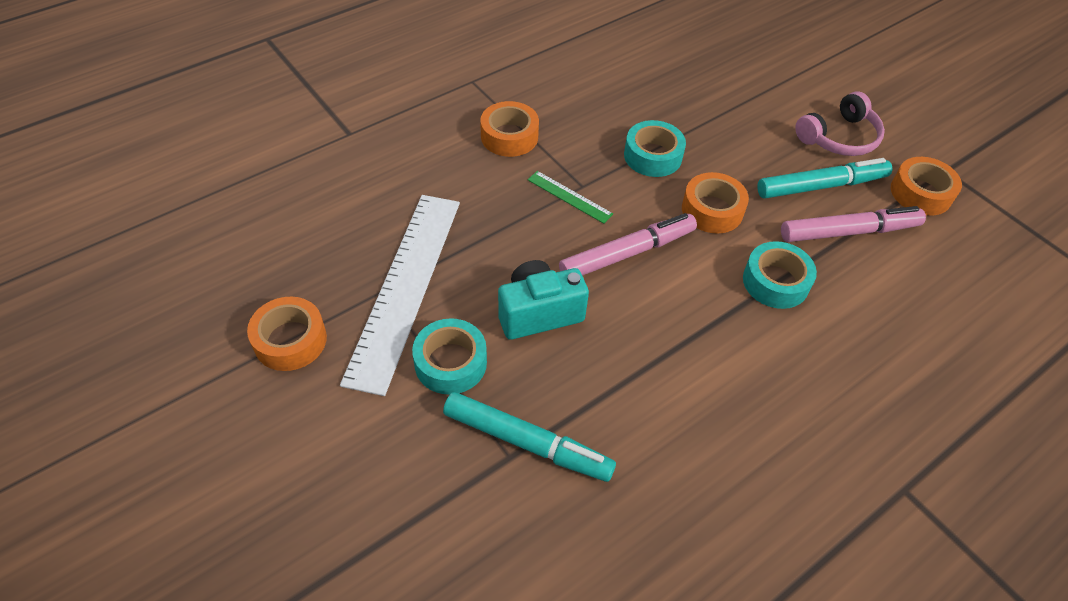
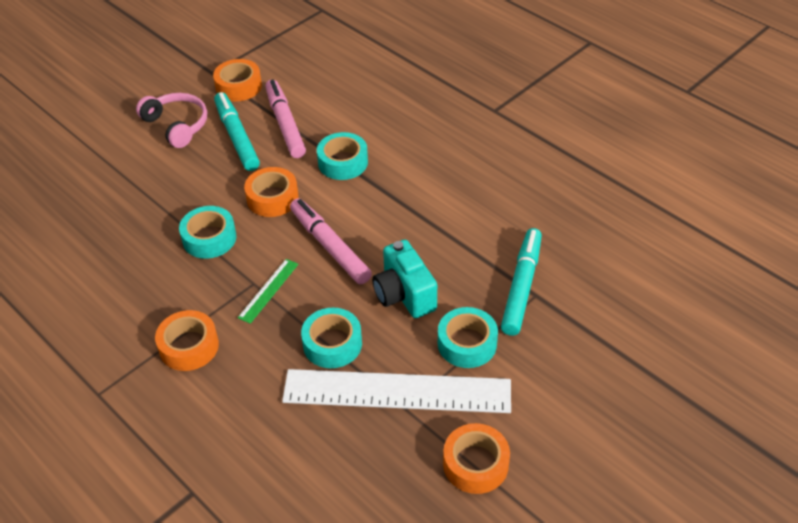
camera: 95 degrees left, 5 degrees down
none -> turquoise tape [301,308,362,368]

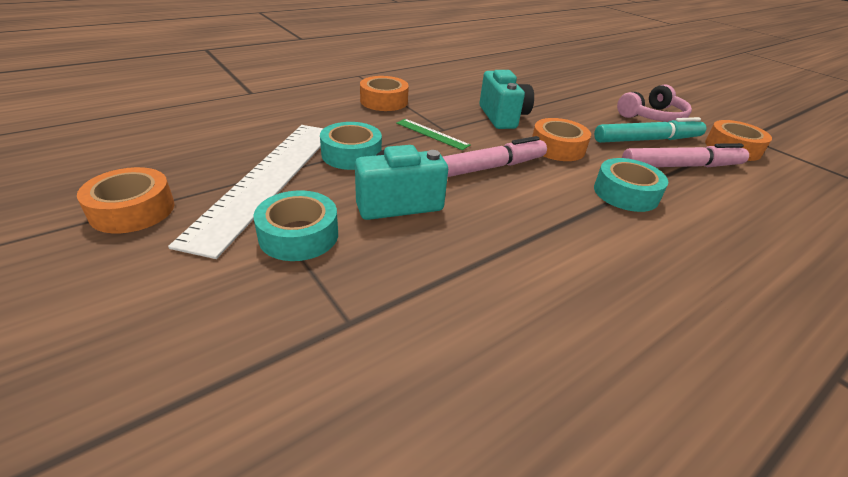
camera: 95 degrees right, 10 degrees down
turquoise tape [179,206,236,259] -> turquoise camera [479,70,534,129]
turquoise marker [501,228,542,336] -> none

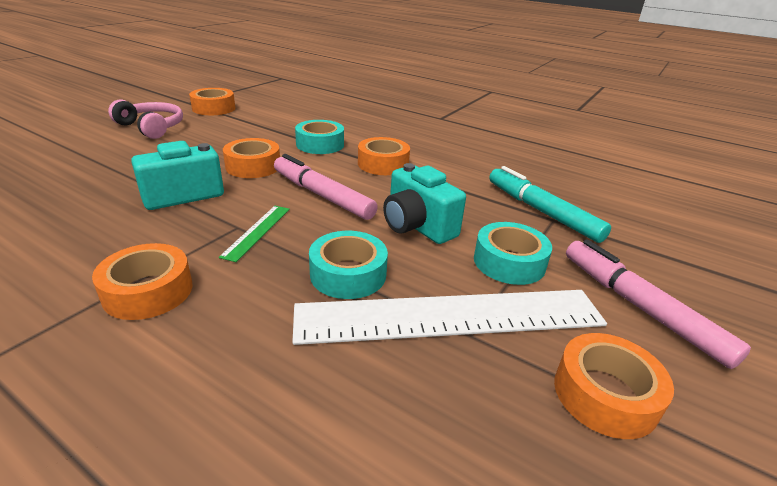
camera: 110 degrees left, 5 degrees down
turquoise marker [594,117,706,143] -> turquoise marker moved to [489,166,611,243]
pink marker [622,143,749,167] -> pink marker moved to [566,239,751,369]
none -> orange tape [358,137,410,175]

